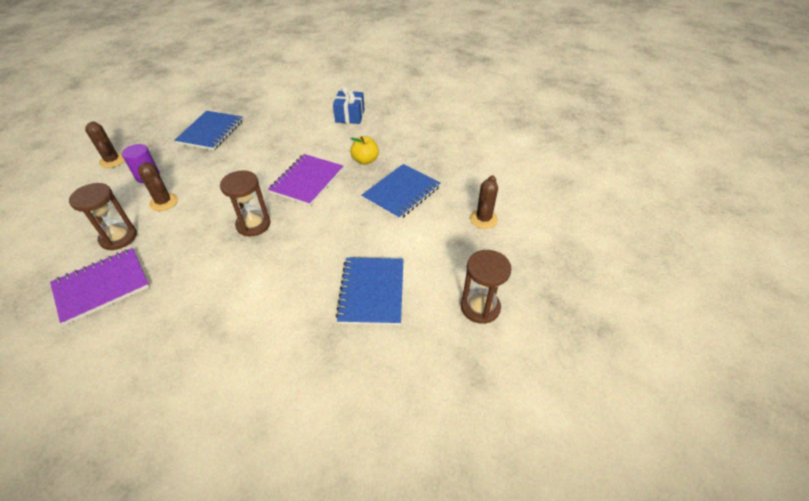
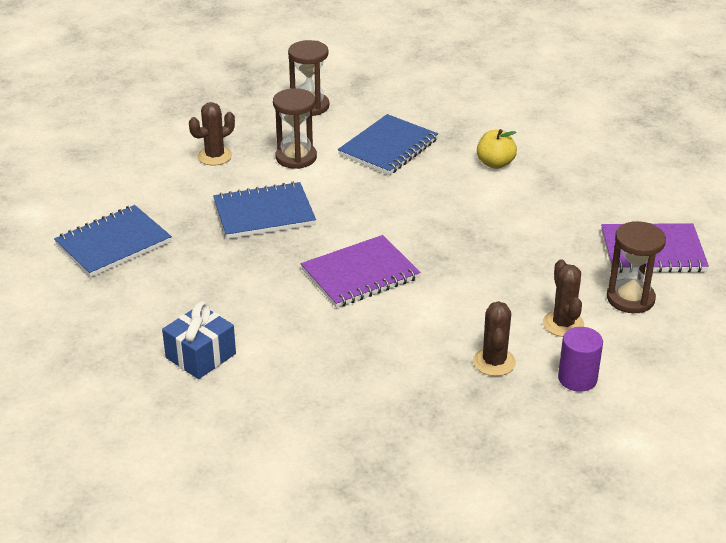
camera: 145 degrees left, 10 degrees down
brown cactus [85,121,125,168] -> brown cactus moved to [473,301,516,376]
blue notebook [175,111,243,150] -> blue notebook moved to [54,205,172,277]
brown hourglass [220,170,271,237] -> brown hourglass moved to [273,88,317,169]
yellow apple [350,136,379,165] -> yellow apple moved to [477,129,517,169]

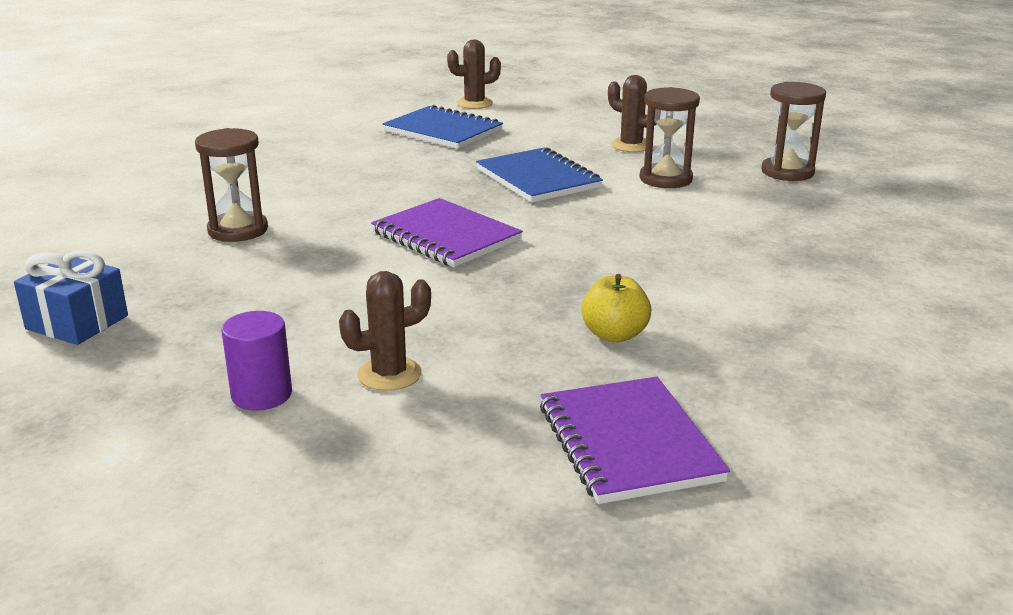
camera: 75 degrees right, 10 degrees down
blue gift [162,301,236,379] -> blue gift moved to [14,250,128,345]
blue notebook [338,114,438,175] -> none
brown cactus [473,301,516,376] -> brown cactus moved to [447,40,501,109]
yellow apple [477,129,517,169] -> yellow apple moved to [581,274,651,343]
brown hourglass [607,221,666,313] -> brown hourglass moved to [195,128,268,242]

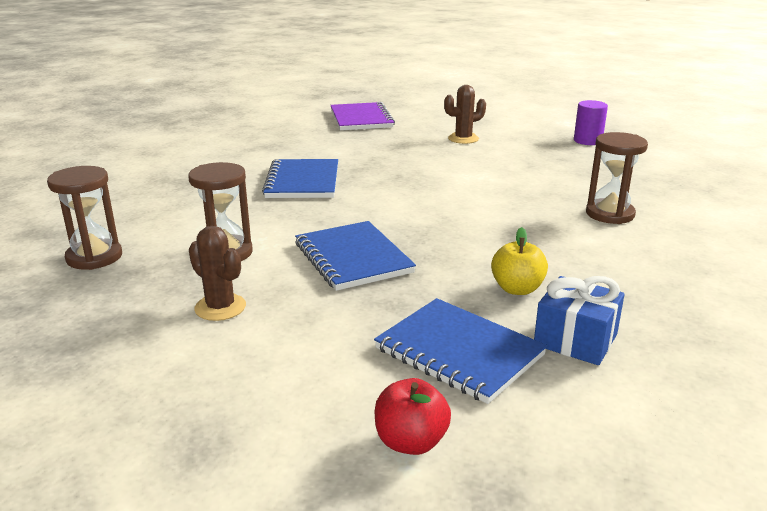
camera: 175 degrees left, 0 degrees up
blue gift [14,250,128,345] -> blue gift moved to [534,276,625,365]
purple cylinder [222,311,292,411] -> purple cylinder moved to [574,100,608,145]
purple notebook [371,198,523,267] -> none
brown cactus [447,40,501,109] -> red apple [374,378,451,455]
yellow apple [581,274,651,343] -> yellow apple moved to [491,227,548,295]
none -> blue notebook [262,159,338,198]

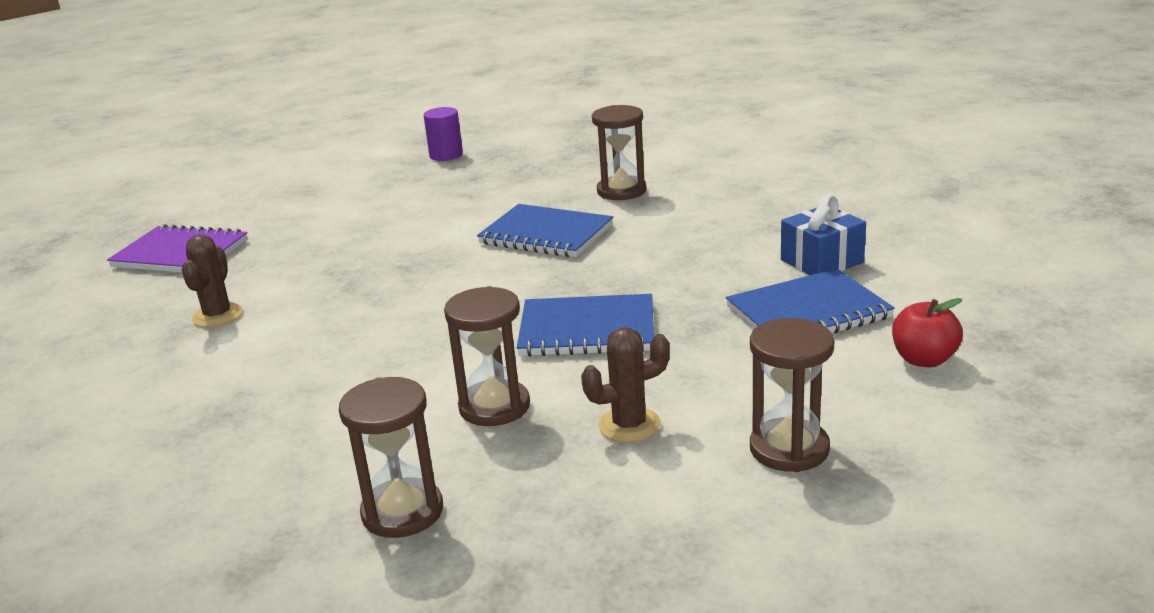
camera: 60 degrees left, 0 degrees up
blue notebook [262,159,338,198] -> blue notebook moved to [477,204,613,257]
brown cactus [444,85,486,144] -> brown cactus moved to [182,235,243,327]
yellow apple [491,227,548,295] -> none
none -> brown hourglass [750,318,834,472]

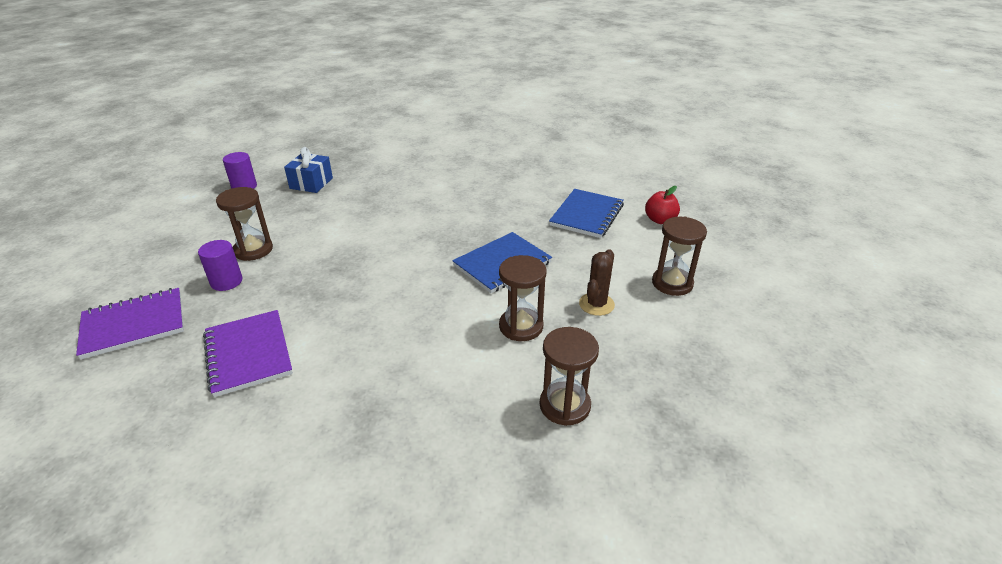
camera: 45 degrees left, 10 degrees up
brown cactus [182,235,243,327] -> purple notebook [203,310,293,397]
blue notebook [477,204,613,257] -> none
brown hourglass [592,105,646,200] -> brown hourglass moved to [216,187,273,261]
blue gift [781,195,866,275] -> blue gift moved to [284,147,333,193]
none -> purple cylinder [198,240,243,291]

